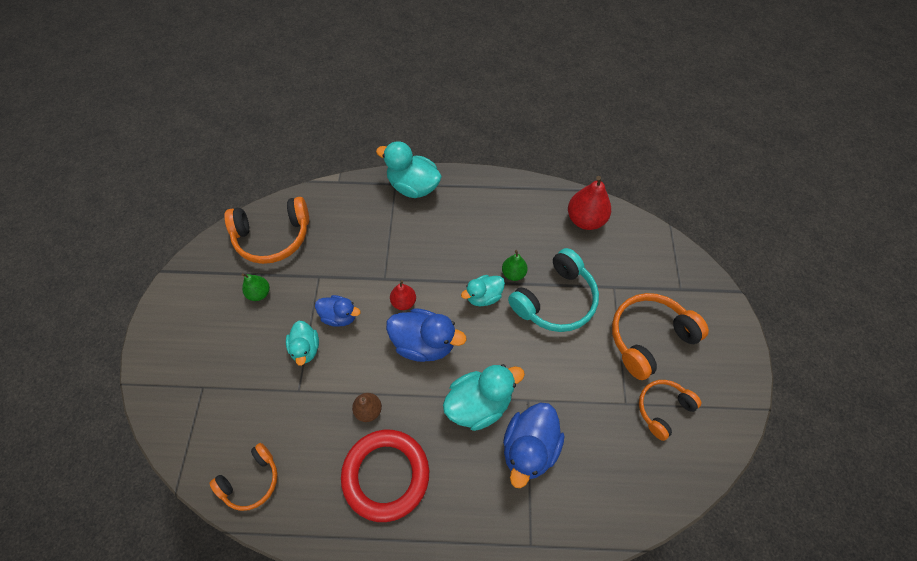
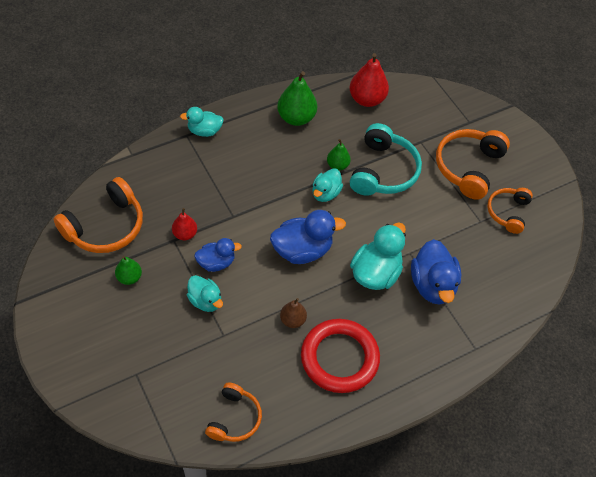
camera: 35 degrees left, 5 degrees down
turquoise duck [376,141,442,198] -> turquoise duck [180,107,224,137], size x0.62
red pear [390,280,416,310] -> red pear moved to [172,208,197,240]
none -> green pear [277,71,317,126]

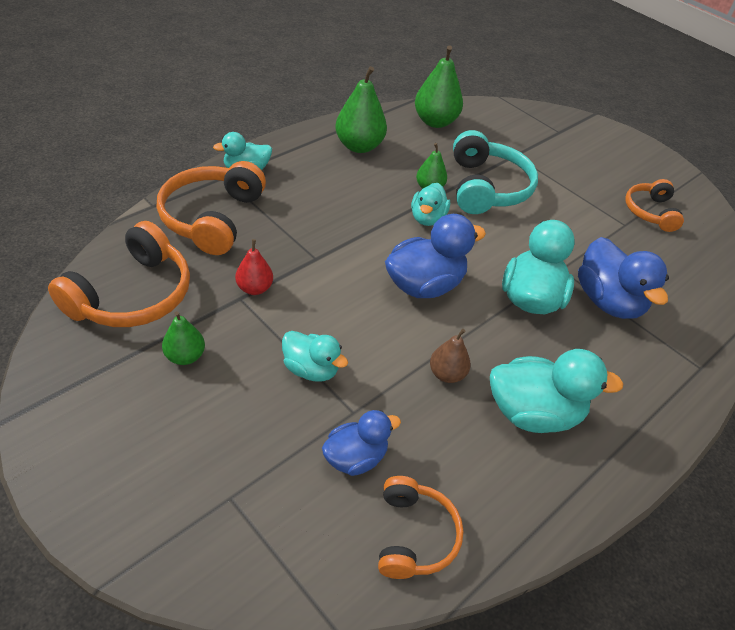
camera: 15 degrees left, 10 degrees down
blue duck [194,238,242,272] -> blue duck moved to [322,410,401,476]
red ring [301,319,380,393] -> turquoise duck [490,349,623,433]
red pear [350,53,389,107] -> green pear [415,45,463,128]
orange headphones [436,129,510,199] -> orange headphones moved to [157,161,266,255]

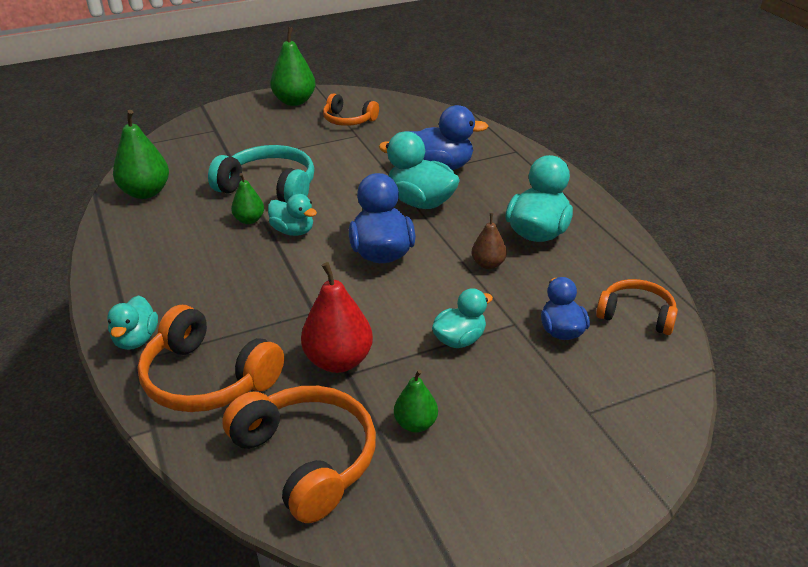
camera: 65 degrees left, 10 degrees down
red pear [235,239,273,295] -> red pear [301,262,373,373], size x1.74
green pear [335,66,387,153] -> green pear moved to [270,27,316,106]

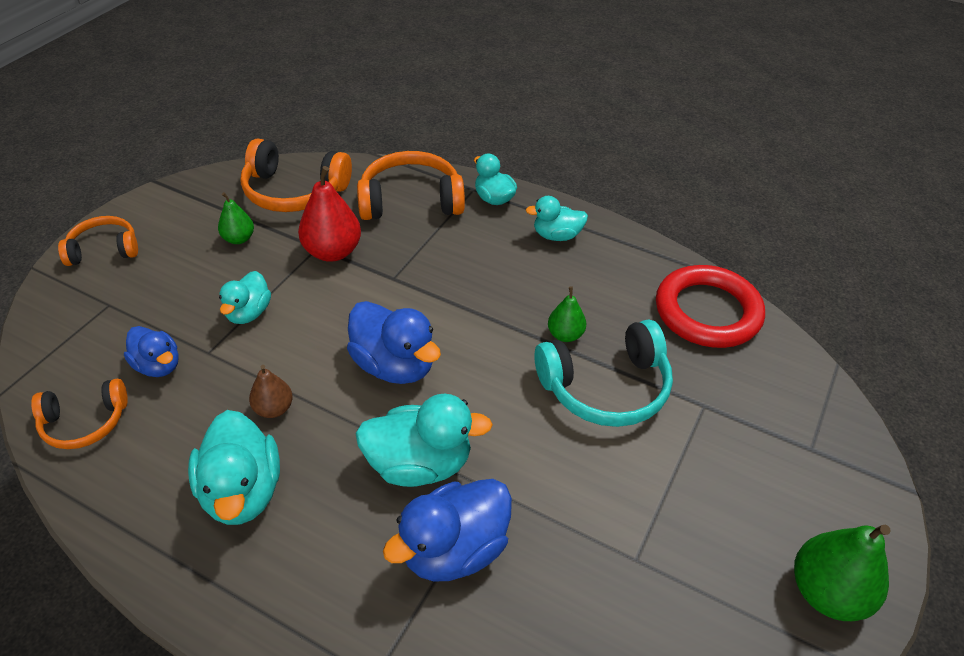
camera: 140 degrees right, 10 degrees up
green pear [113,110,169,199] -> red ring [656,265,765,348]
turquoise duck [268,194,317,236] -> turquoise duck moved to [525,196,588,241]
orange headphones [323,93,379,126] -> orange headphones moved to [58,216,138,266]

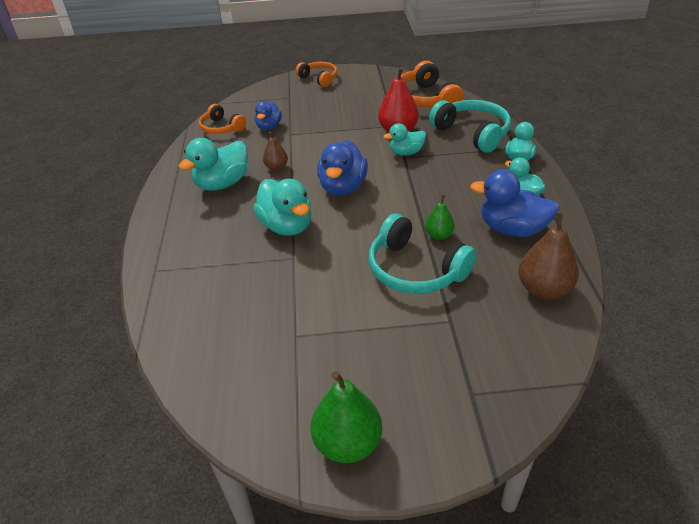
camera: 60 degrees right, 5 degrees down
green pear [218,192,254,244] -> none
turquoise duck [219,271,271,324] -> turquoise duck moved to [383,123,426,156]
orange headphones [357,151,465,220] -> turquoise headphones [429,100,511,153]
blue duck [383,479,512,581] -> blue duck moved to [470,170,559,237]
red ring [656,265,765,348] -> brown pear [518,211,579,300]

